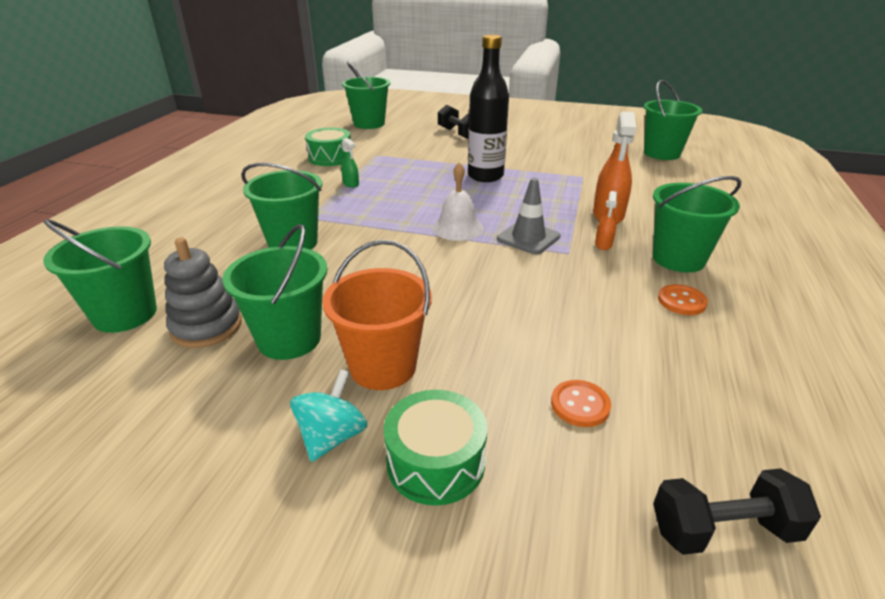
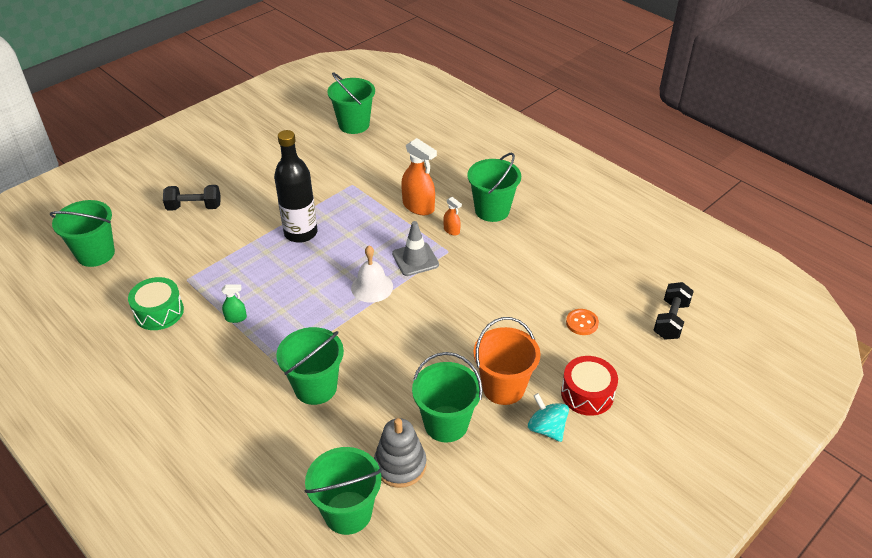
camera: 60 degrees left, 10 degrees up
green drum [384,390,487,506] -> red drum [561,356,618,416]
orange button [658,284,708,315] -> none

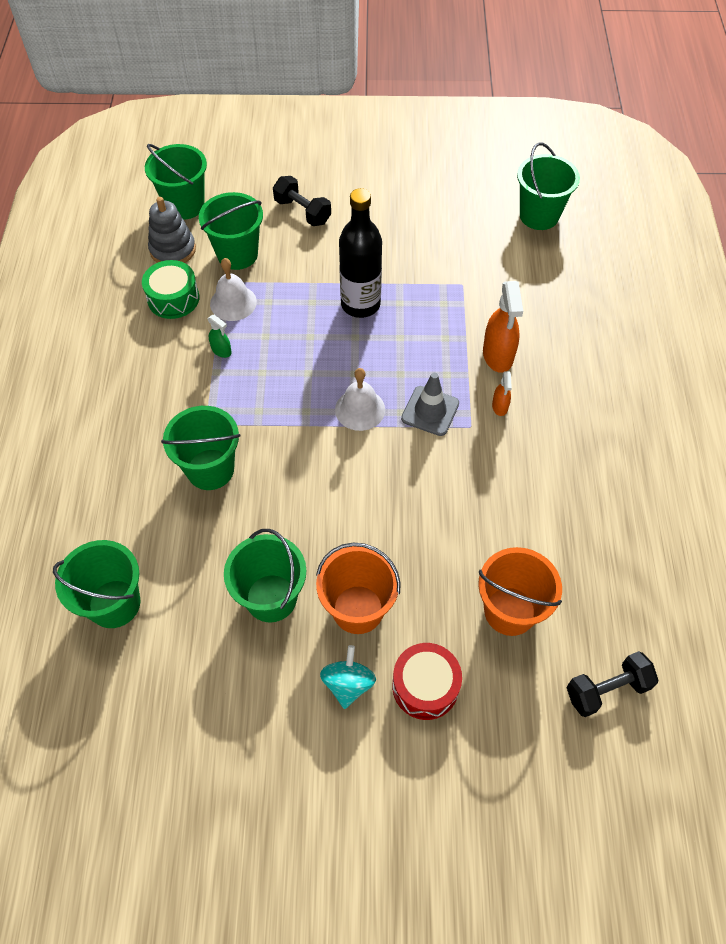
camera: 45 degrees right, 15 degrees up
grey stacking toy [374,418,426,488] -> grey stacking toy moved to [148,197,196,263]
green bucket [467,153,521,222] -> green bucket moved to [199,192,263,270]
orange button [566,309,599,335] -> orange bucket [478,547,562,636]
none -> white bell [210,258,257,321]

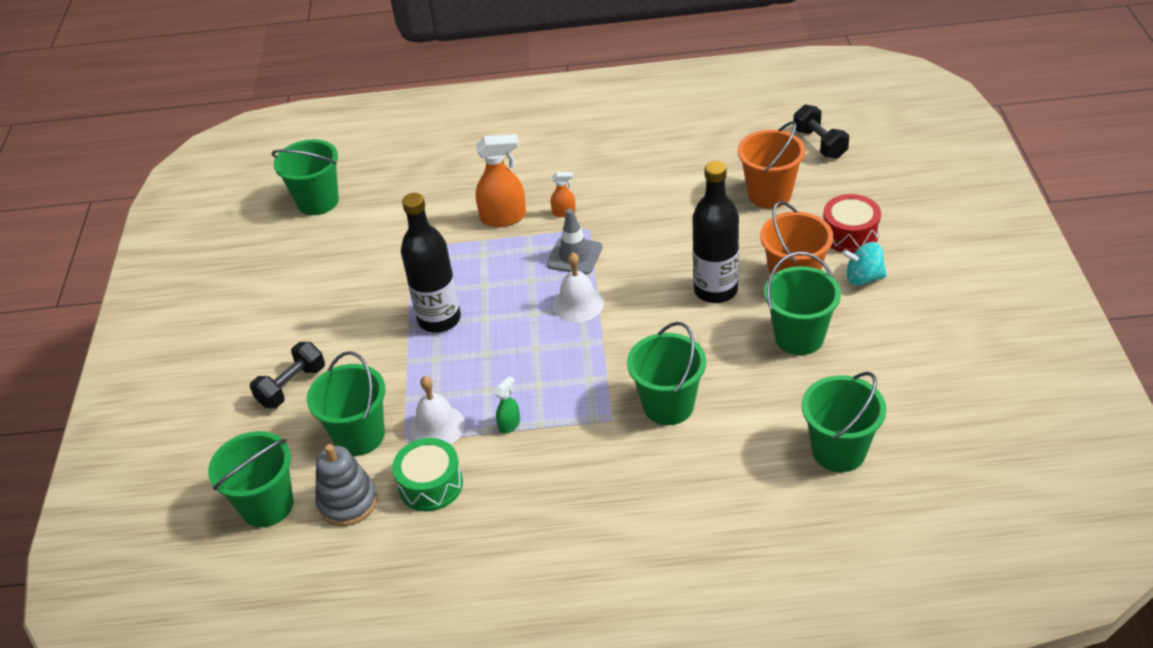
camera: 90 degrees left, 15 degrees down
none -> black bottle [692,161,739,303]

